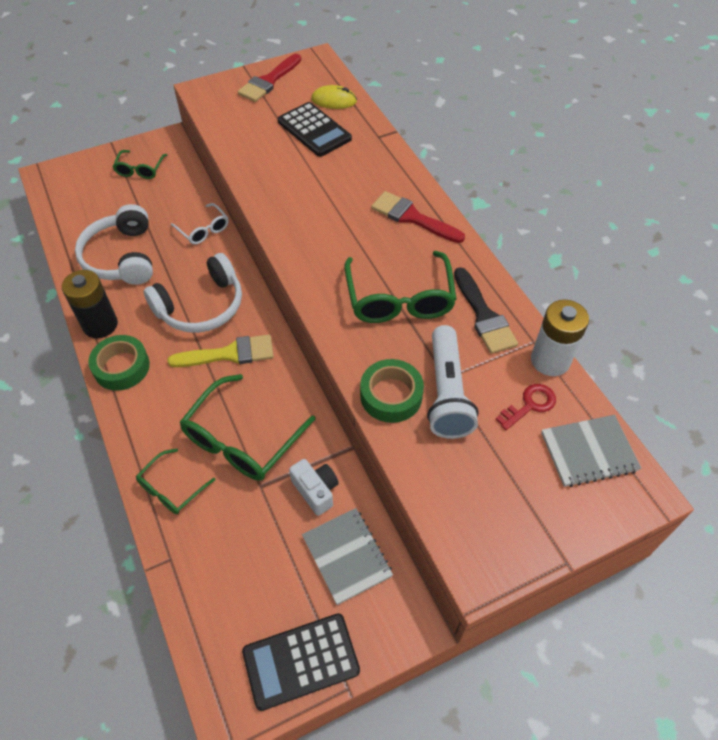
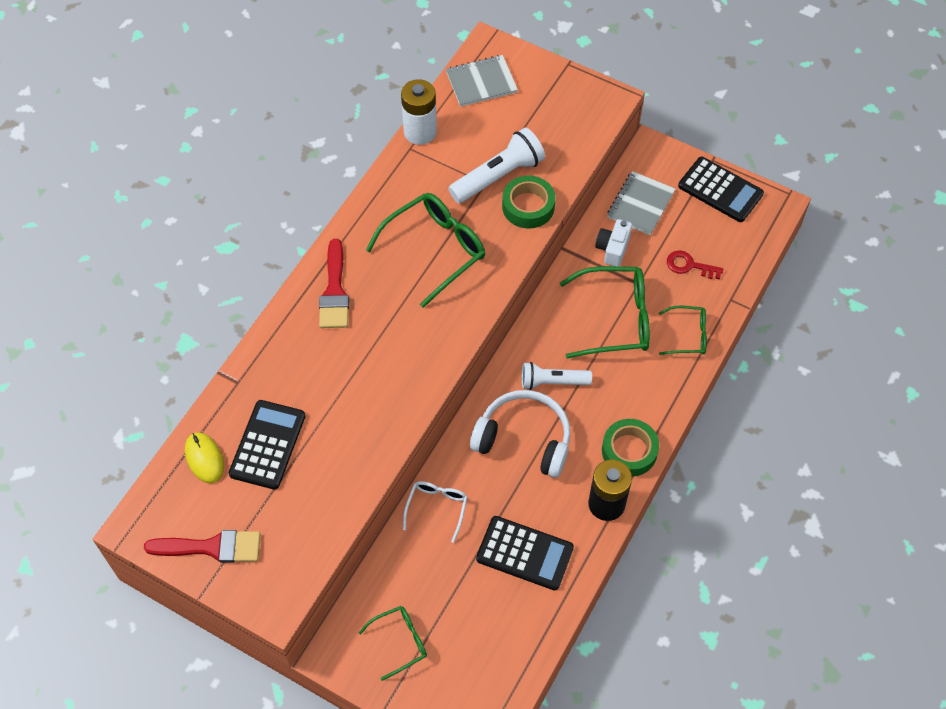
camera: 125 degrees left, 5 degrees up
white headphones [75,204,153,285] -> black calculator [476,516,574,590]
yellow brush [168,335,274,367] -> white flashlight [522,362,592,390]
black brush [454,267,518,354] -> none
red key [496,384,556,430] -> red key moved to [667,250,723,279]
grey notebook [541,415,641,487] -> grey notebook turned 60 degrees counterclockwise [446,55,518,107]

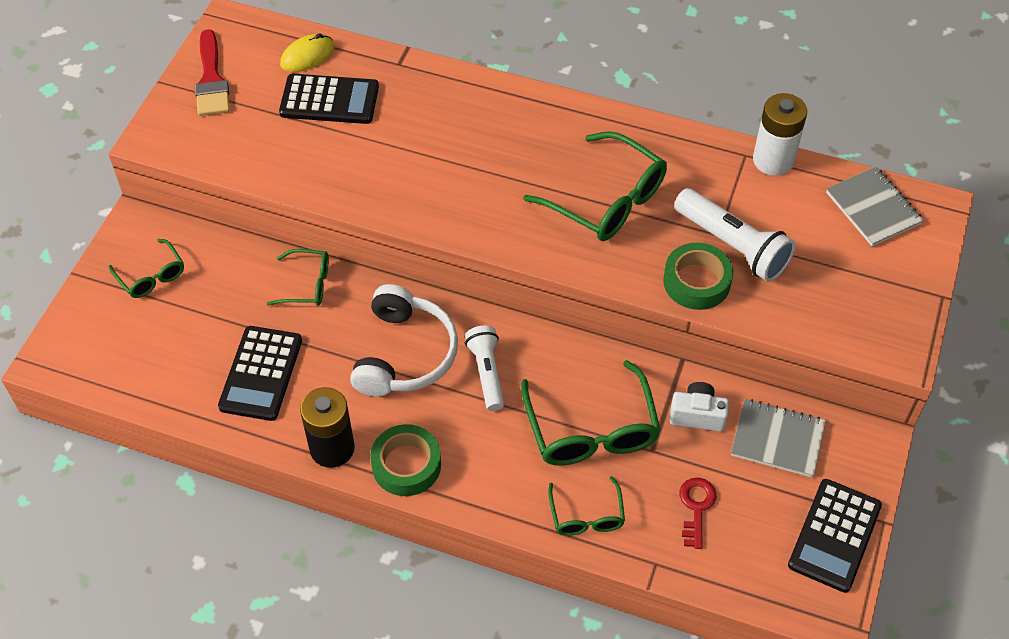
camera: 80 degrees right, 5 degrees down
red brush [319,239,349,328] -> none
white glasses [403,481,467,543] -> green glasses [267,249,329,305]

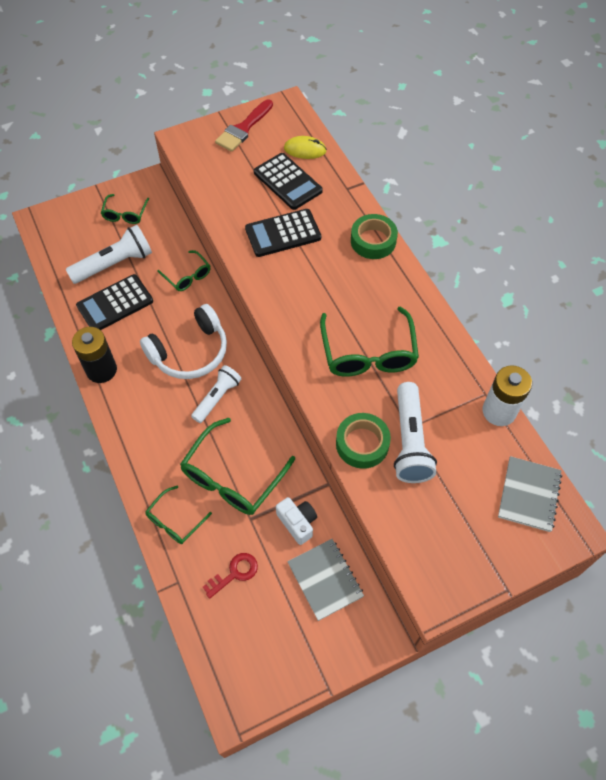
camera: 45 degrees right, 5 degrees up
green tape [370,424,441,496] -> green tape moved to [351,214,398,259]
black calculator [788,479,882,593] -> black calculator moved to [245,209,321,257]
none -> white flashlight [65,225,152,284]

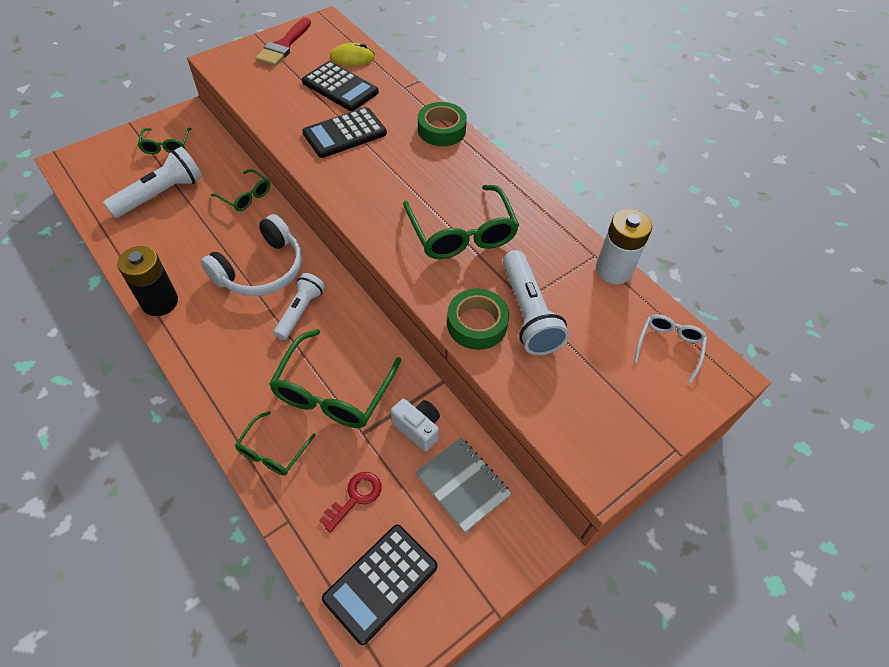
camera: 15 degrees left, 5 degrees down
black calculator [76,274,153,330] -> black calculator moved to [322,525,438,645]
grey notebook [498,456,562,532] -> white glasses [634,315,707,383]

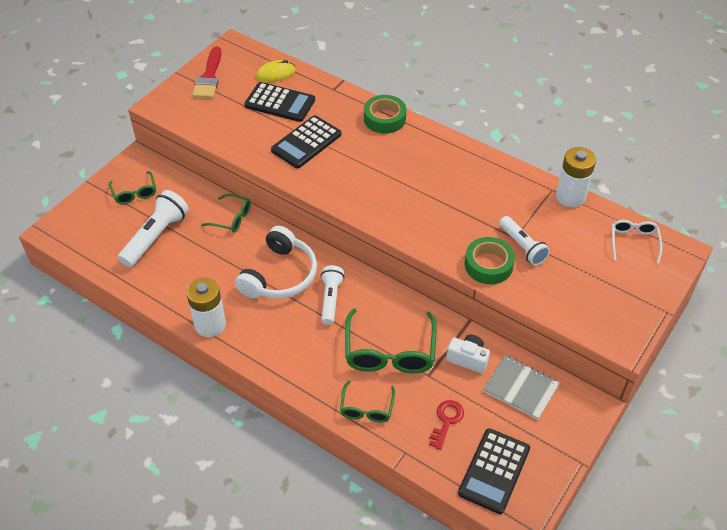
camera: 15 degrees left, 5 degrees down
black battery [117,246,178,316] -> white battery [186,278,226,337]
green glasses [403,185,519,259] -> none
white flashlight [503,250,569,355] -> white flashlight [499,216,550,266], size x0.67

